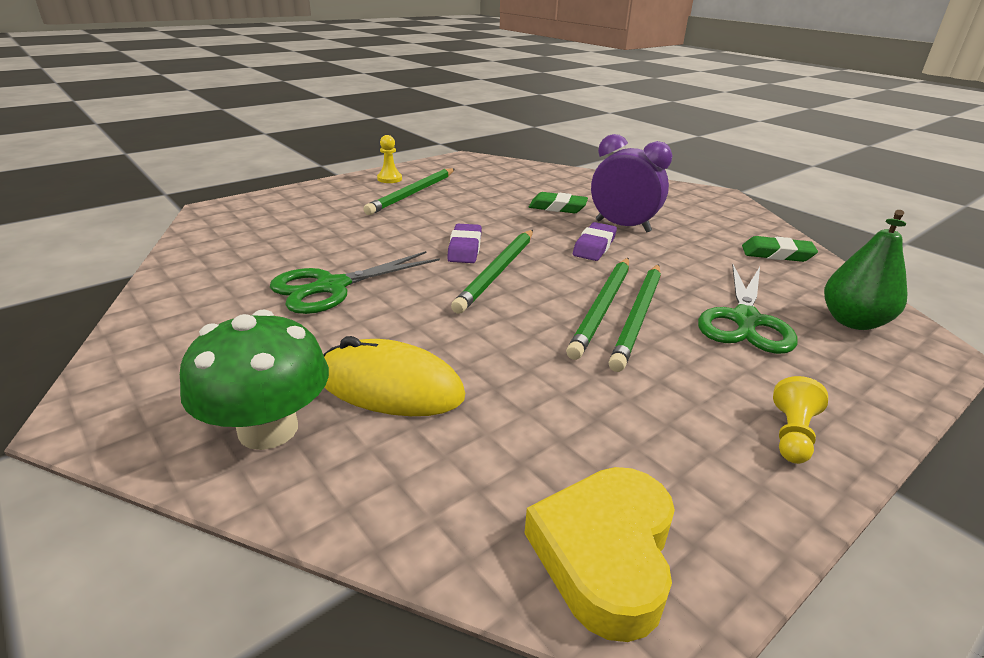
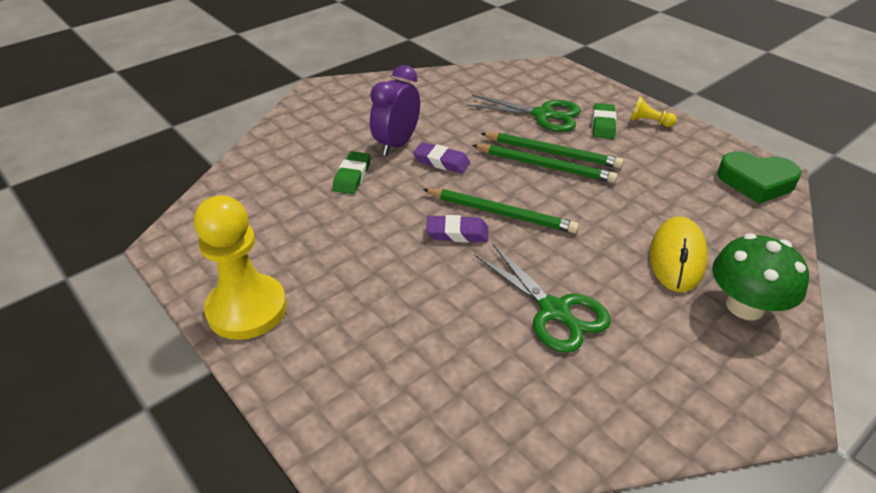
camera: 90 degrees left, 10 degrees up
green pencil [363,168,455,215] -> none
yellow pawn [377,135,402,183] -> yellow pawn [194,195,287,340], size x2.35
yellow heart [524,467,675,642] -> green heart [717,151,801,204]
green eraser [742,236,818,262] -> green eraser moved to [592,103,617,139]
green pear [824,210,908,330] -> none

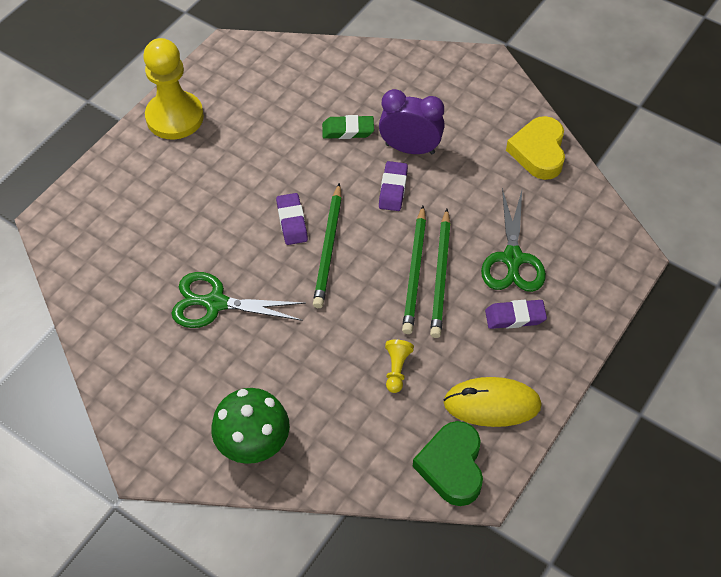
camera: 75 degrees right, 15 degrees up
green scissors [474,244,611,353] -> green scissors turned 60 degrees clockwise [171,272,306,328]
green eraser [592,103,617,139] -> purple eraser [485,300,547,329]
yellow pawn [630,96,677,127] -> yellow pawn moved to [385,339,414,393]
yellow mouse [650,217,708,292] -> yellow mouse moved to [443,377,542,427]
none -> yellow heart [506,116,565,180]

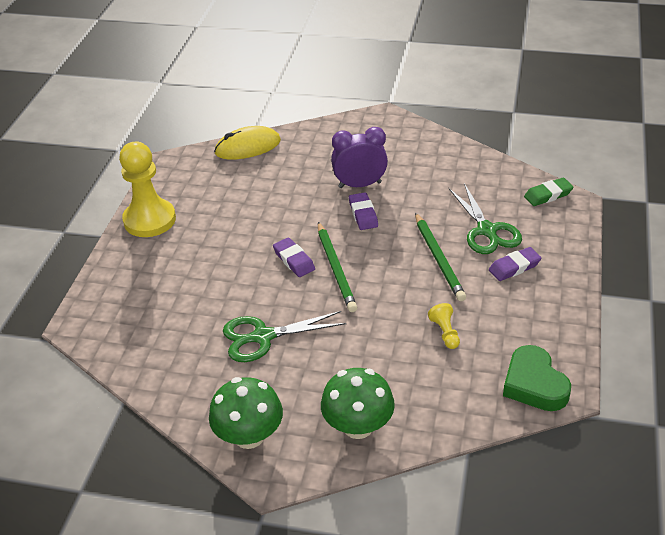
camera: 20 degrees left, 15 degrees down
green eraser [322,115,374,139] -> green eraser moved to [524,177,574,206]
green pencil [402,206,426,334] -> none
yellow mouse [443,377,542,427] -> yellow mouse moved to [214,126,281,160]
yellow heart [506,116,565,180] -> none
none -> green mushroom [209,377,283,449]

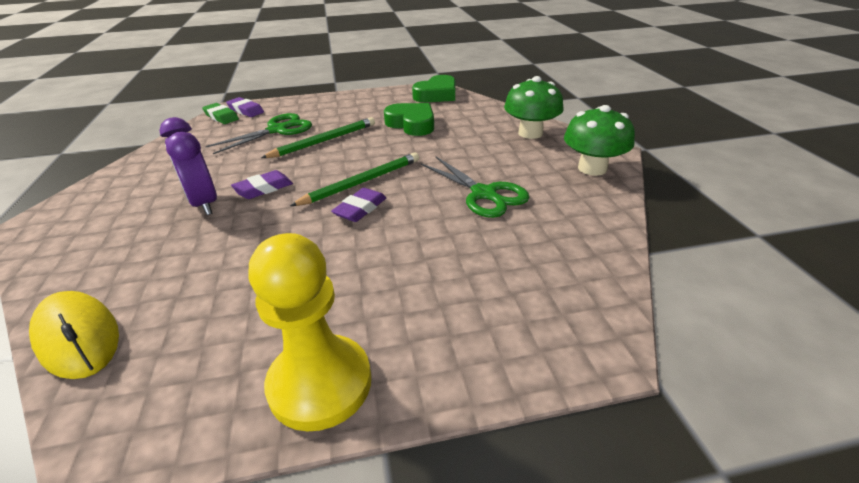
camera: 115 degrees left, 5 degrees down
yellow pawn [428,303,460,349] -> green heart [384,103,434,136]
purple eraser [489,247,541,281] -> purple eraser moved to [226,97,264,117]

